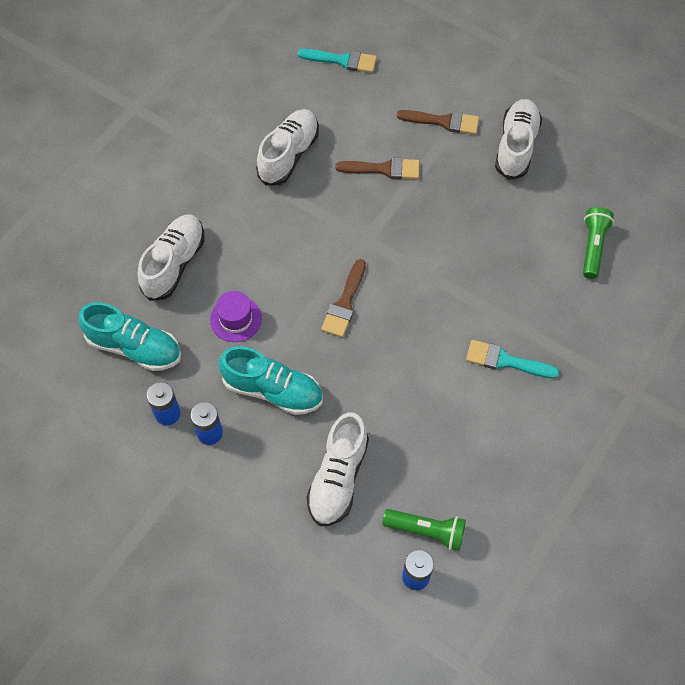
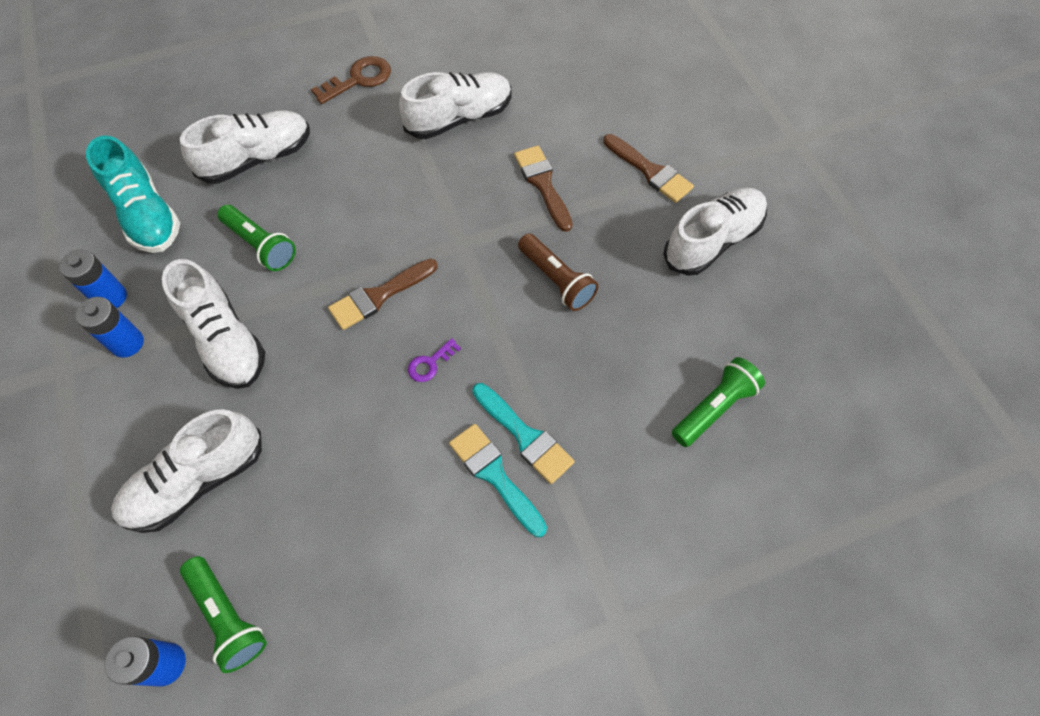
camera: 35 degrees right, 0 degrees up
purple hat [210,291,262,342] -> green flashlight [217,205,296,271]
turquoise shoe [218,346,323,415] -> white shoe [162,259,265,389]
turquoise brush [297,49,377,73] -> turquoise brush moved to [472,383,575,484]
brown brush [335,158,420,179] -> brown brush turned 150 degrees counterclockwise [514,145,573,232]
none -> brown key [311,56,391,104]
none -> purple key [408,338,461,382]
none -> brown flashlight [518,233,598,311]

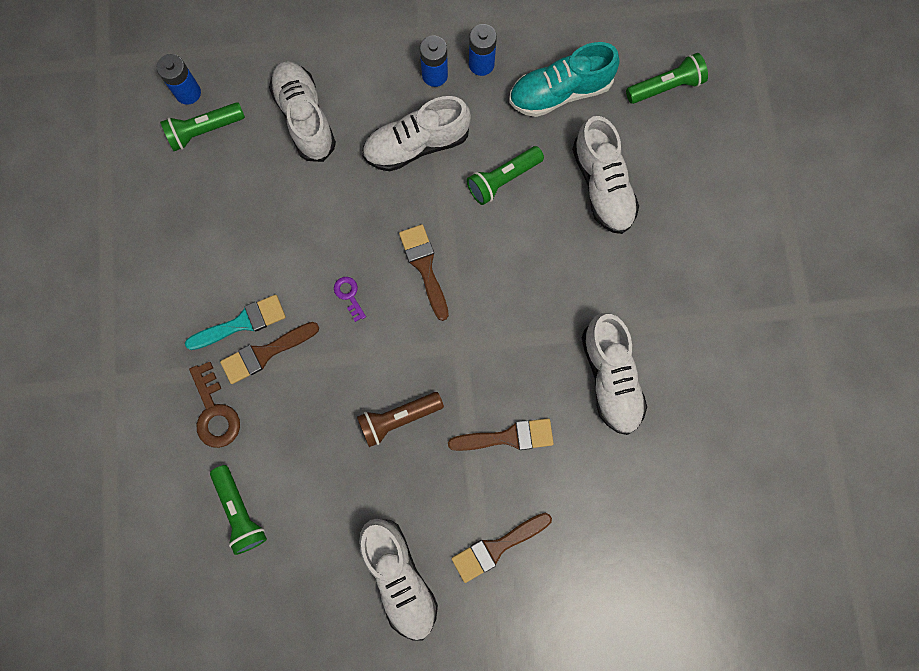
camera: 105 degrees right, 15 degrees up
brown key [311,56,391,104] -> brown key moved to [189,362,240,448]
turquoise brush [472,383,575,484] -> brown brush [220,322,319,384]
none -> green flashlight [626,53,708,104]

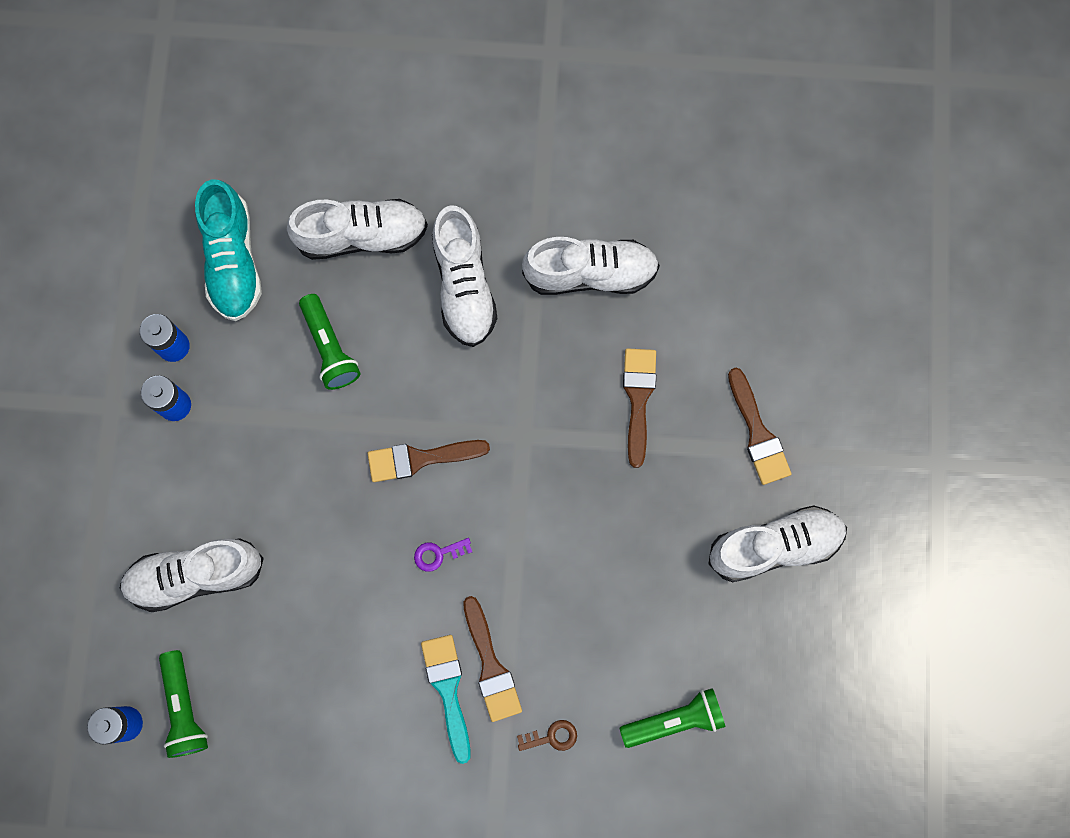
camera: 80 degrees left, 0 degrees up
brown key [189,362,240,448] -> brown key [517,720,577,751], size x0.57
brown flashlight [357,392,444,447] -> none
white shoe [362,96,471,171] -> white shoe moved to [432,205,498,347]
green flashlight [626,53,708,104] -> none

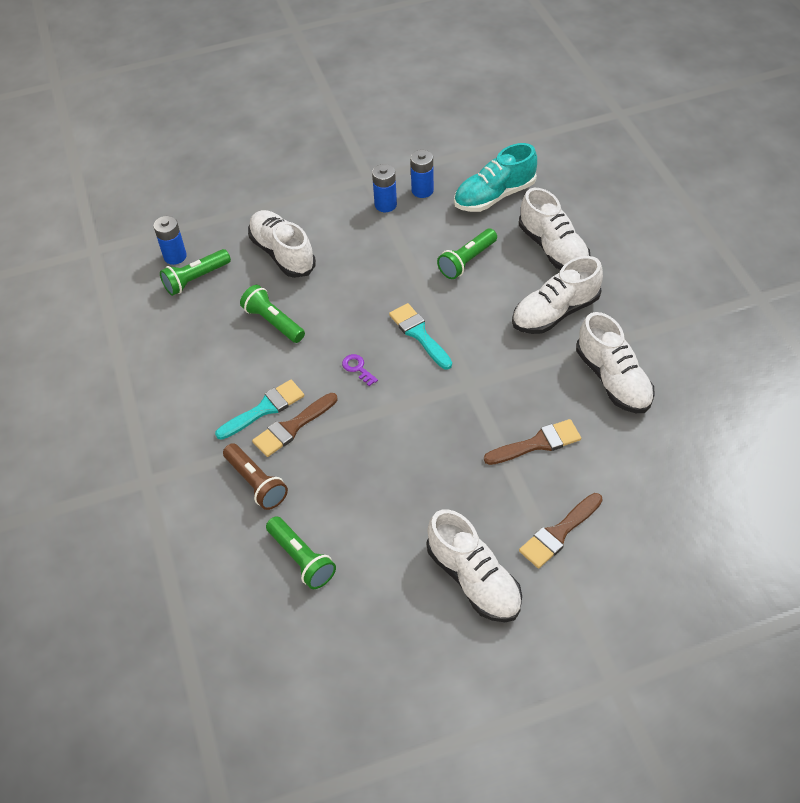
camera: 70 degrees right, 25 degrees down
brown brush [368,440,490,482] -> turquoise brush [389,303,452,370]
brown key [517,720,577,751] -> brown flashlight [223,443,288,510]
none -> green flashlight [240,285,305,343]

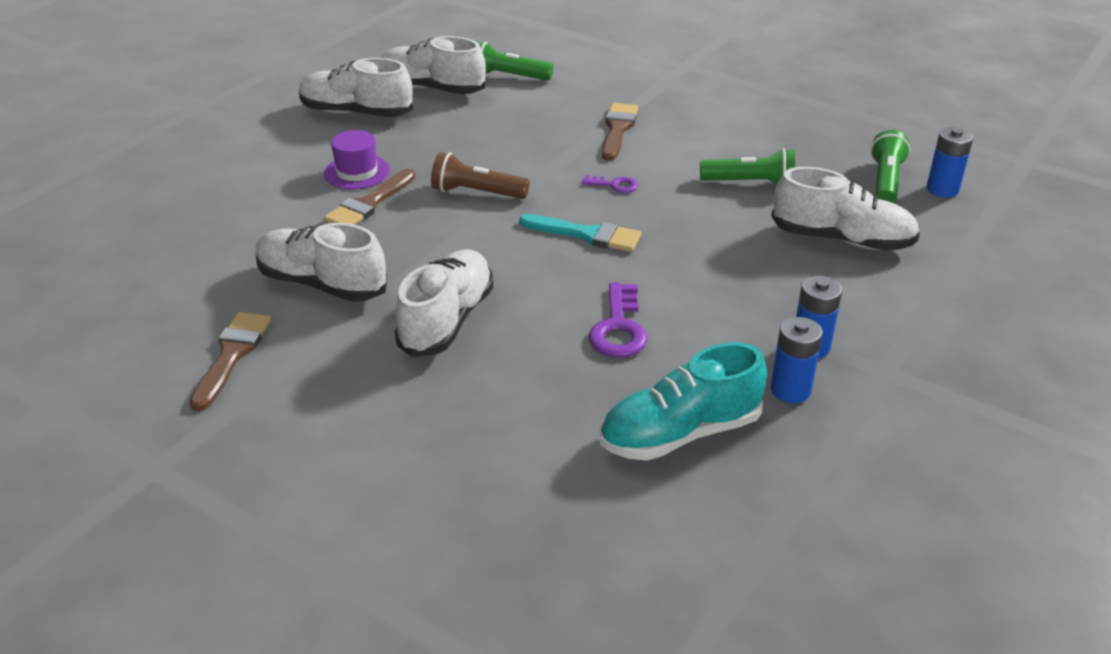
camera: 140 degrees right, 15 degrees down
turquoise brush [215,380,304,440] -> none
brown flashlight [223,443,288,510] -> brown flashlight moved to [431,152,530,199]
green flashlight [437,229,497,279] -> purple key [589,283,648,357]
turquoise shoe [454,143,537,212] -> turquoise shoe turned 135 degrees counterclockwise [600,342,767,460]
white shoe [519,188,591,270] -> white shoe moved to [381,36,486,94]
brown brush [519,493,603,568] -> brown brush moved to [190,312,271,411]
none -> purple hat [324,130,390,189]

